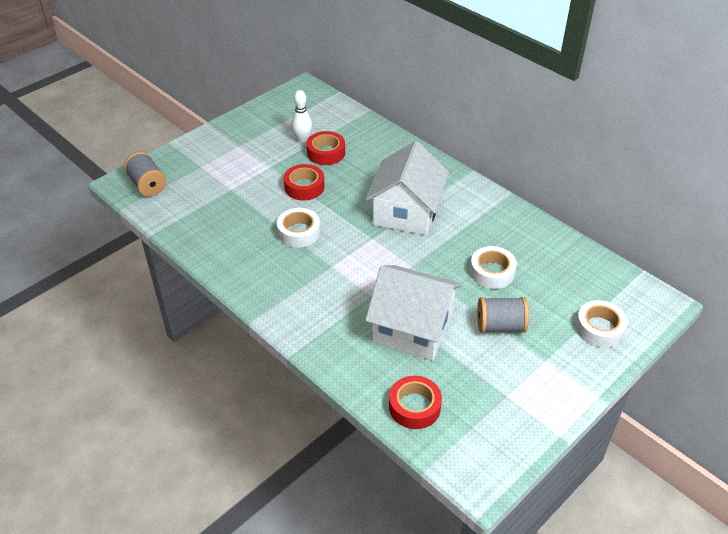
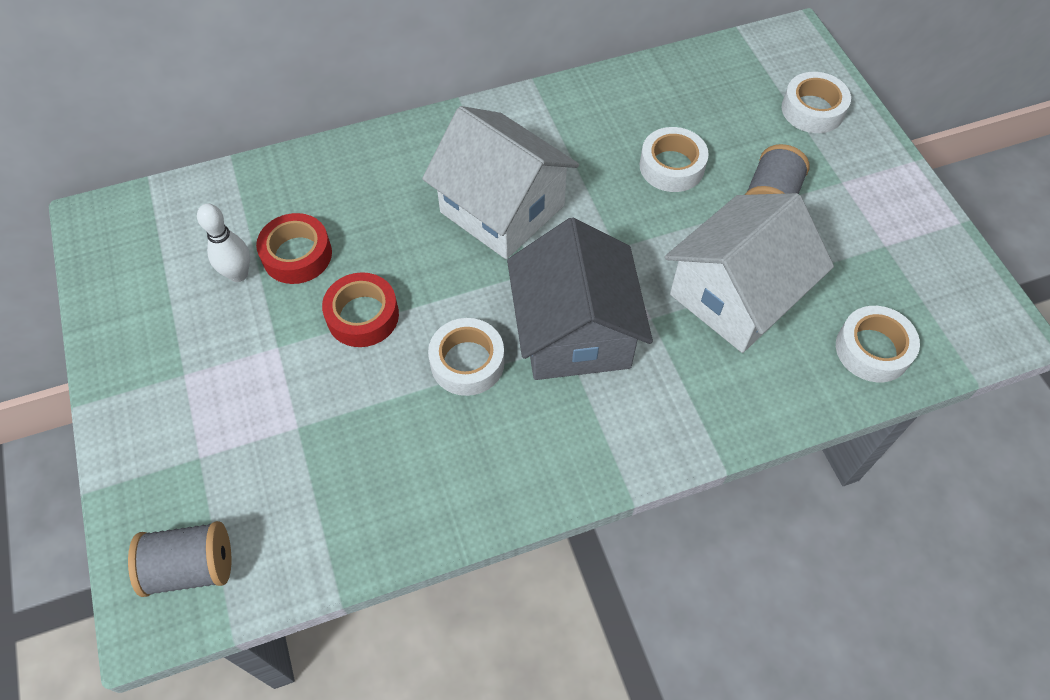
camera: 65 degrees left, 15 degrees up
red tape [389,376,442,429] -> white tape [836,306,920,382]
none -> grey house [507,218,653,380]

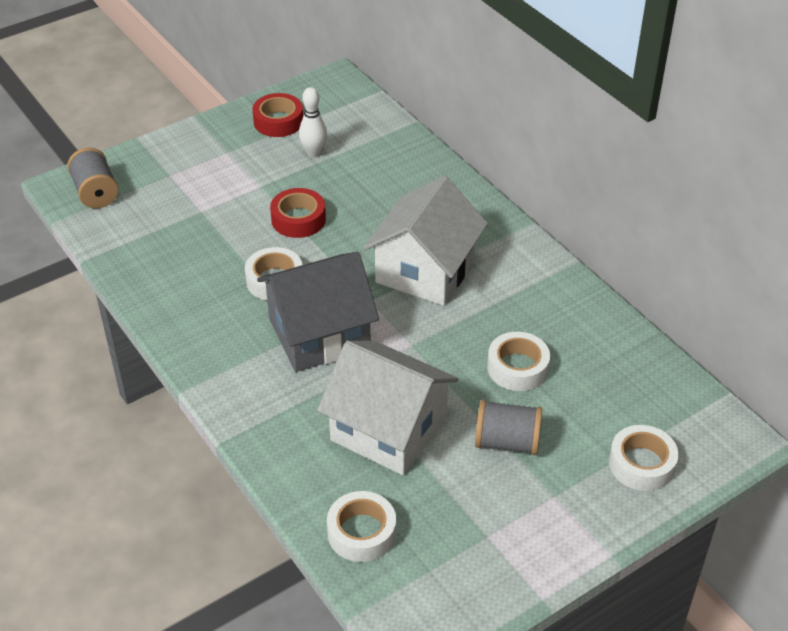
camera: 75 degrees right, 15 degrees down
red tape [256,213,332,284] -> red tape moved to [252,93,303,137]

